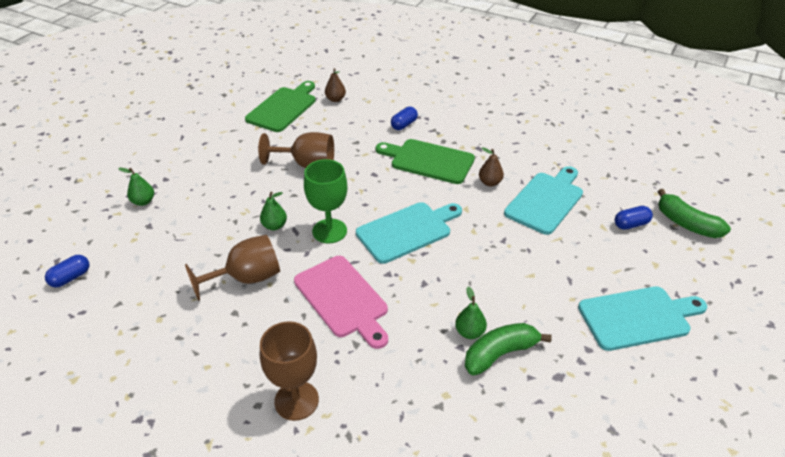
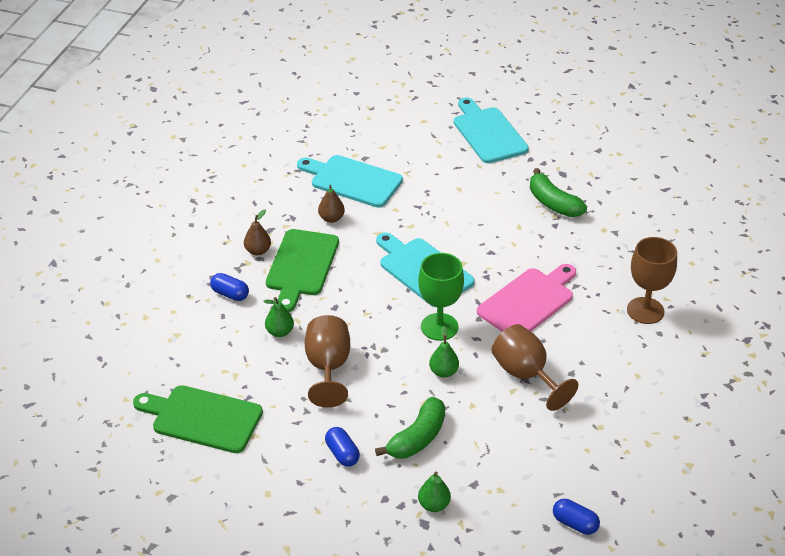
camera: 100 degrees left, 0 degrees up
brown pear [325,68,346,102] -> brown pear moved to [244,209,271,255]
green pear [455,286,487,339] -> green pear moved to [263,297,294,337]
blue capsule [615,206,653,230] -> blue capsule moved to [325,427,360,467]
green banana [657,189,731,238] -> green banana moved to [375,397,445,459]

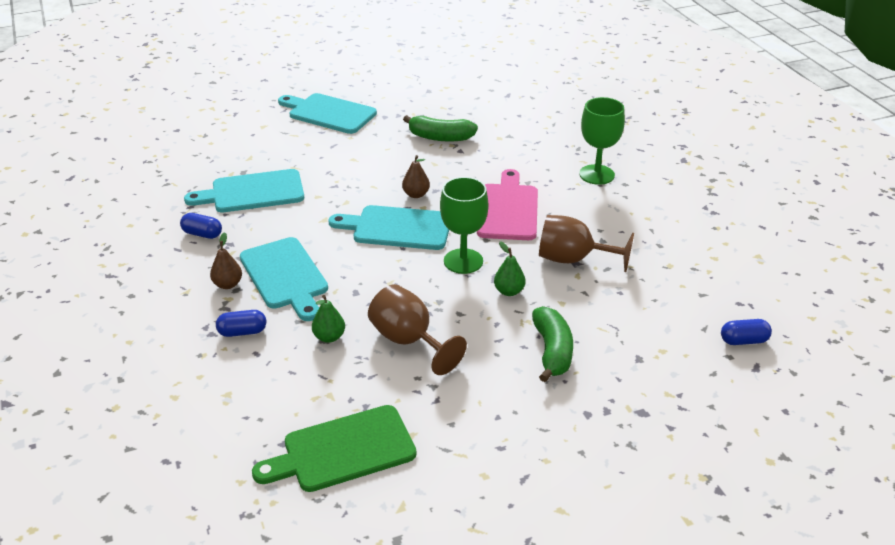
camera: 40 degrees left, 5 degrees down
green cutting board [266,229,339,312] -> turquoise cutting board [240,237,328,321]
brown pear [318,185,345,223] -> brown pear moved to [402,155,430,198]
blue capsule [325,427,360,467] -> blue capsule moved to [180,213,222,239]
green pear [418,472,451,512] -> none
brown goblet [627,237,677,324] -> green goblet [579,97,625,185]

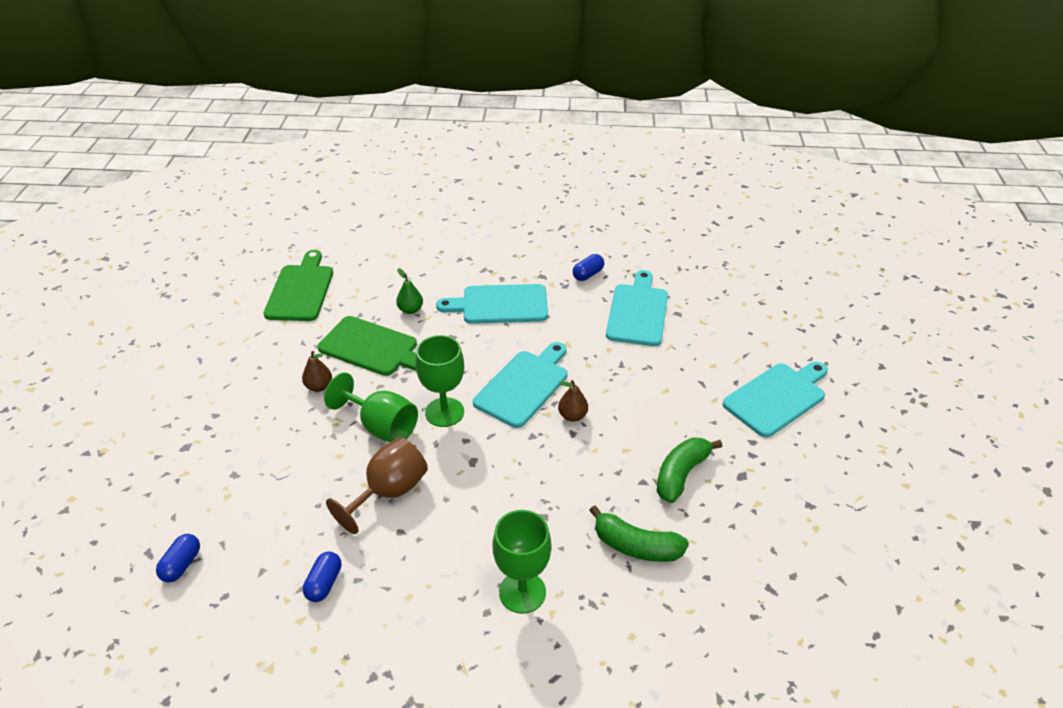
camera: 115 degrees right, 5 degrees up
brown pear [210,232,242,289] -> brown pear moved to [302,351,332,392]
blue capsule [216,310,266,337] -> blue capsule moved to [303,551,341,602]
brown goblet [368,284,467,375] -> green cutting board [318,316,417,376]
pink cutting board [477,169,538,240] -> none
green pear [494,241,525,296] -> green goblet [324,373,418,442]
green banana [532,306,573,382] -> green banana moved to [589,505,689,562]

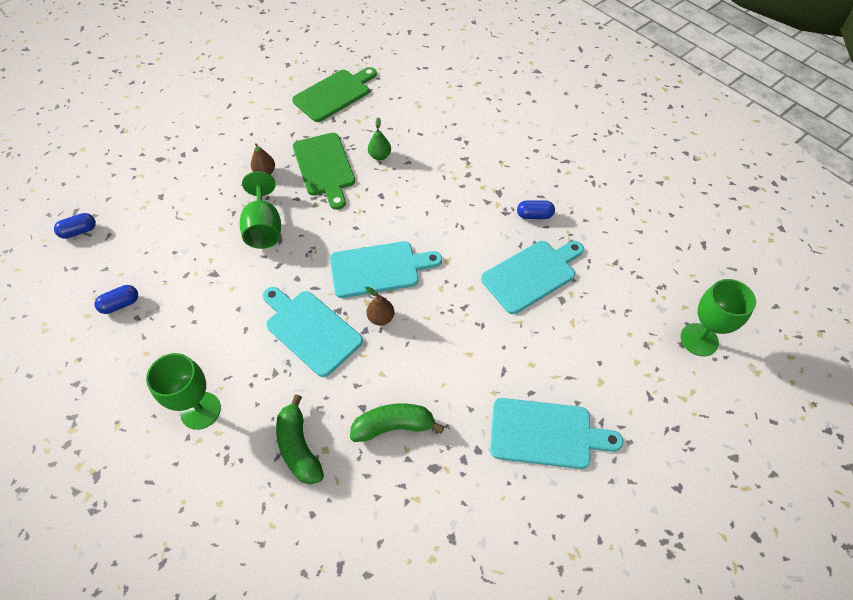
camera: 45 degrees right, 15 degrees up
brown goblet [326,437,428,534] -> none
green goblet [415,335,464,427] -> green goblet moved to [681,279,756,356]
turquoise cutting board [436,284,548,324] -> turquoise cutting board moved to [263,287,363,377]

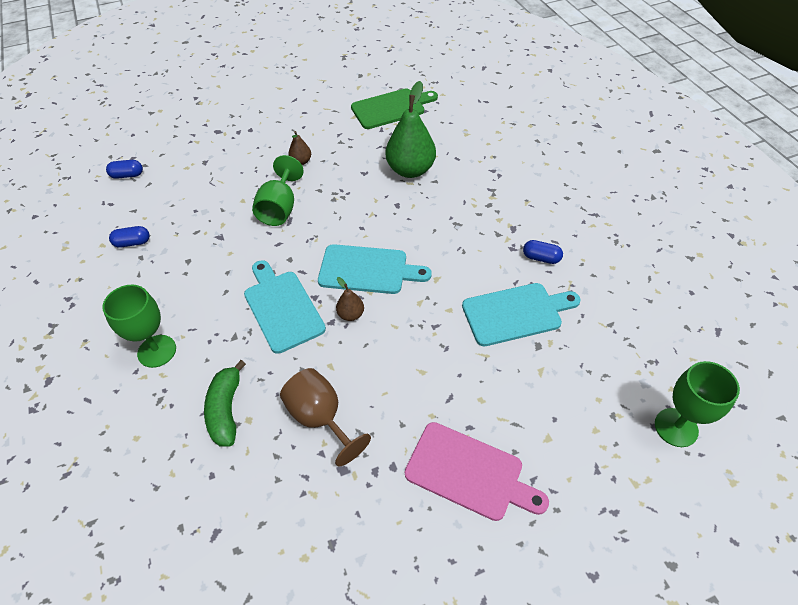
camera: 20 degrees right, 5 degrees down
green cutting board [293,133,355,210] -> none
green banana [350,404,444,442] -> brown goblet [280,368,371,466]
green pear [368,117,391,160] -> green pear [386,81,436,178], size x2.16
turquoise cutting board [490,398,623,469] -> pink cutting board [405,422,549,521]

